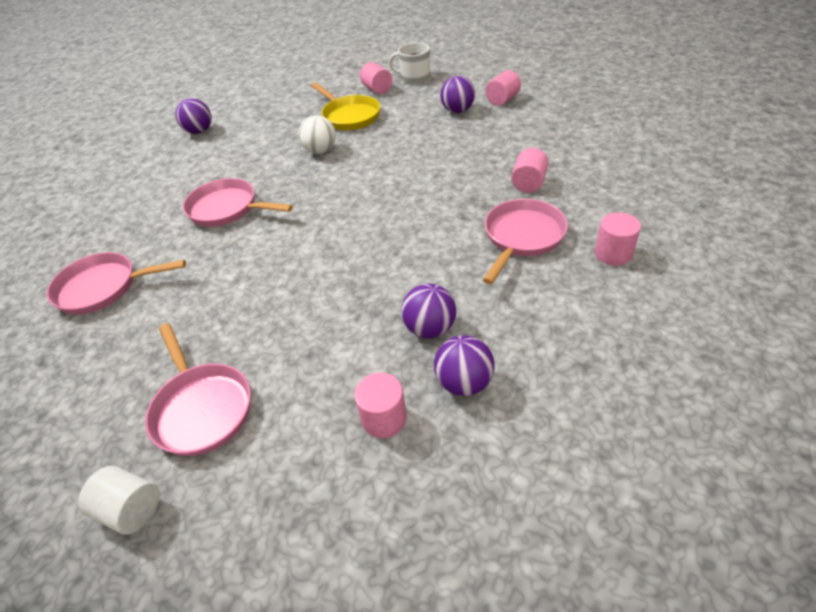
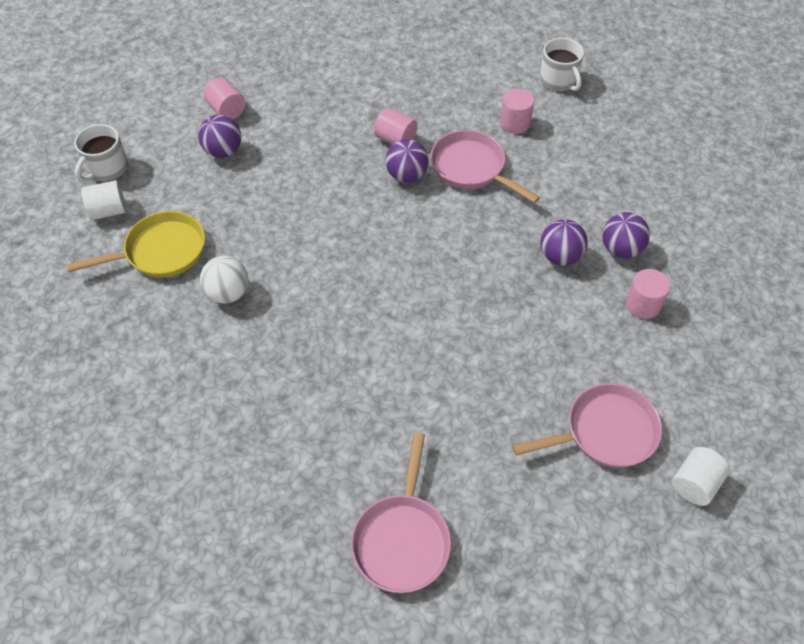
camera: 80 degrees left, 10 degrees up
purple ball [175,98,212,134] -> purple ball moved to [385,139,429,183]
pink pan [183,178,293,227] -> none
pink cylinder [360,62,392,94] -> white cylinder [81,180,126,220]
none -> white mug [540,38,584,91]

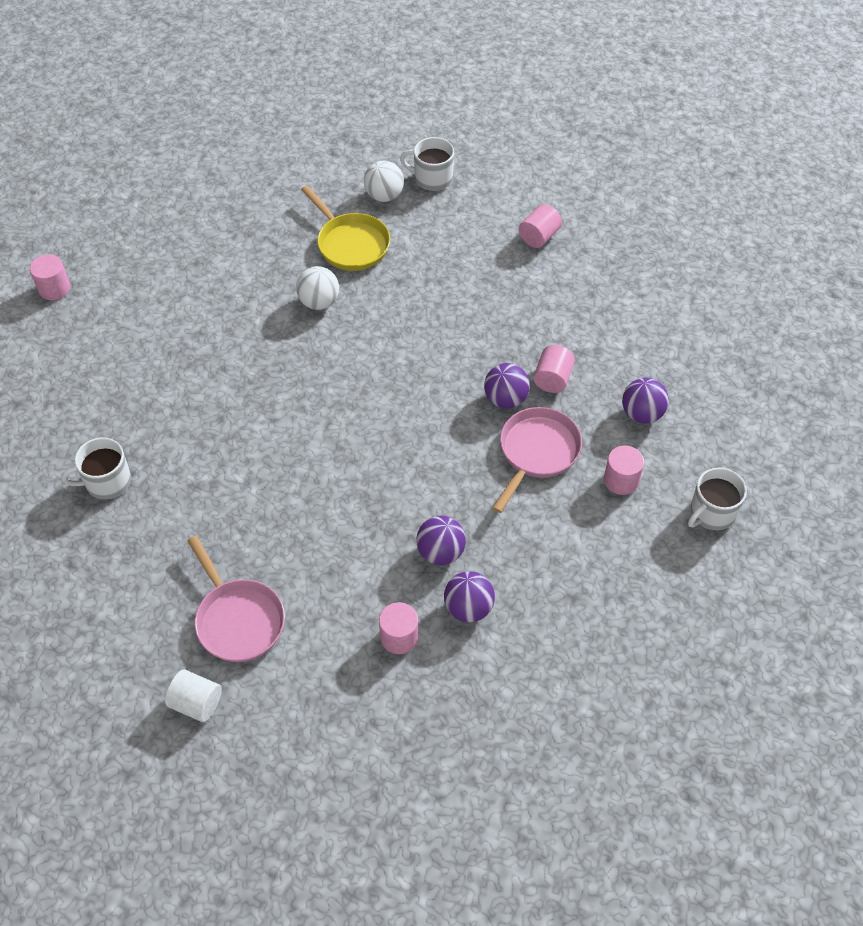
camera: 75 degrees right, 0 degrees up
white cylinder [81,180,126,220] -> white ball [364,161,404,202]
purple ball [198,115,241,158] -> purple ball moved to [622,378,669,424]
pink pan [351,433,451,593] -> white mug [61,438,131,499]
none -> pink cylinder [30,254,70,300]

